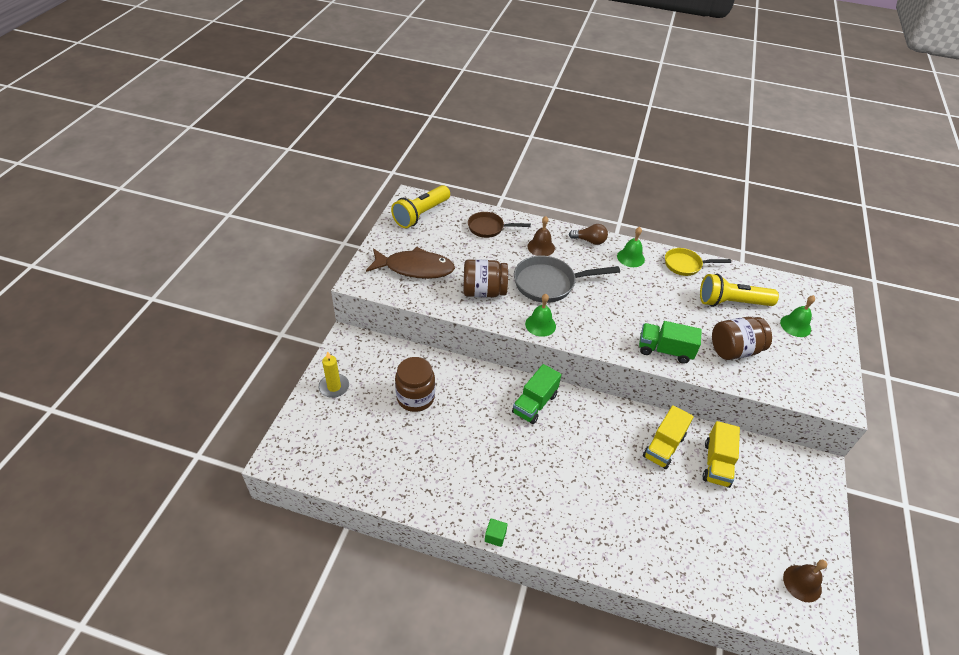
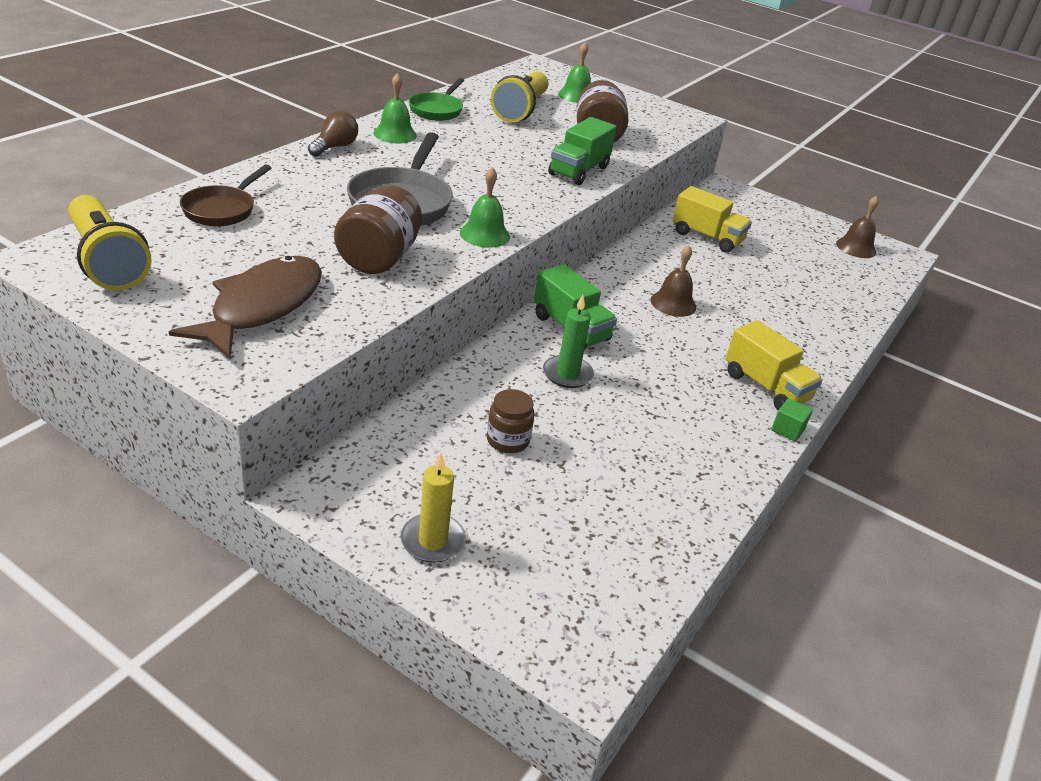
camera: 75 degrees left, 10 degrees down
brown jar [395,357,435,412] -> brown jar [487,389,535,453], size x0.61
brown bell [527,216,555,256] -> brown bell moved to [651,245,696,317]
yellow truck [643,405,694,469] -> yellow truck moved to [726,320,823,410]
yellow pan [665,248,731,276] -> green pan [409,78,465,121]
none -> green candle [543,295,594,388]

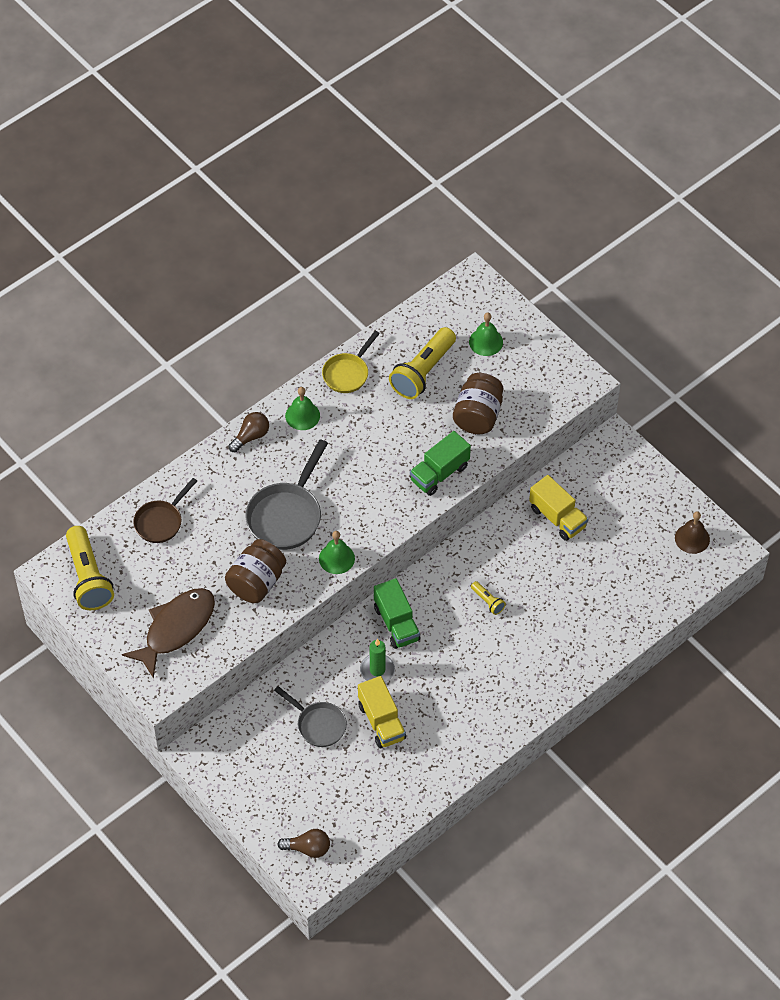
camera: 20 degrees right, 20 degrees up
yellow candle [401,453,466,563] -> none
green pan [409,78,465,121] -> yellow pan [322,331,380,393]
brown jar [487,389,535,453] -> grey pan [274,686,347,747]
brown bell [651,245,696,317] -> yellow flashlight [471,581,506,615]
yellow truck [726,320,823,410] -> yellow truck moved to [358,676,406,748]
green cube [771,398,813,442] -> none
none -> brown light bulb [277,829,330,858]

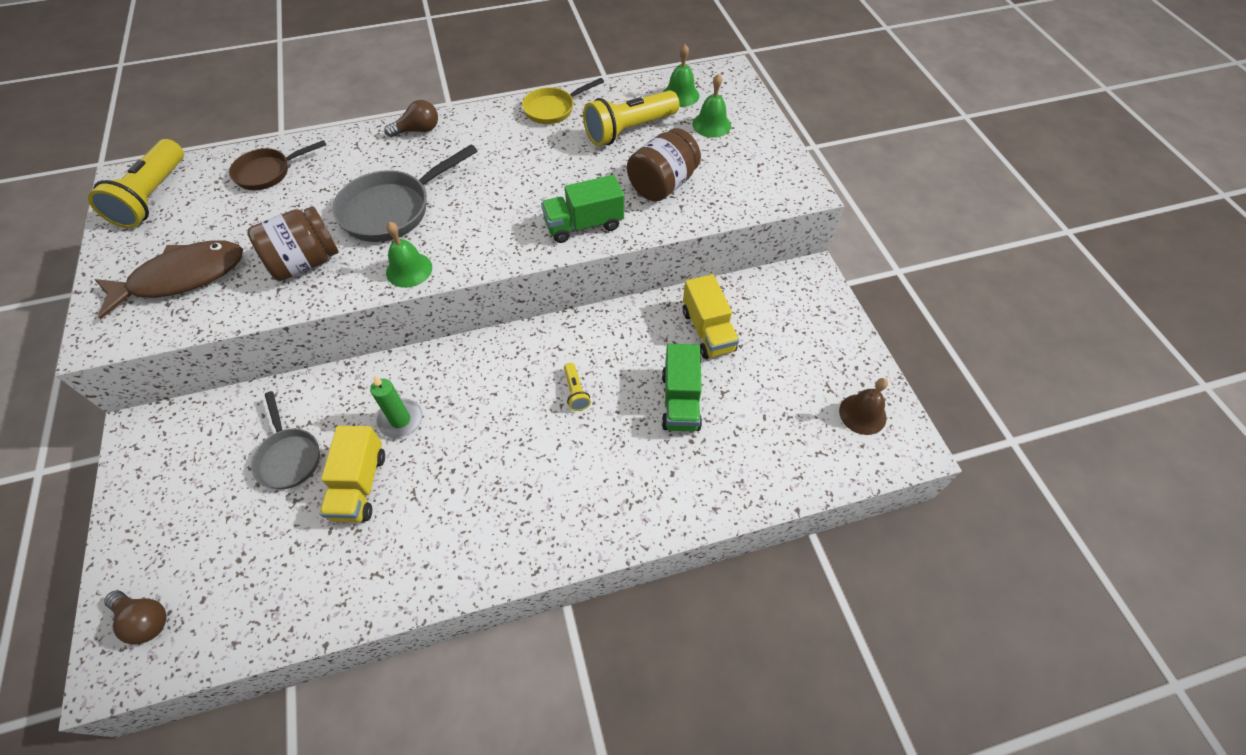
camera: 25 degrees right, 0 degrees up
green bell [285,387,320,430] -> green bell moved to [663,44,699,107]
green truck [374,578,421,649] -> green truck moved to [662,344,702,432]

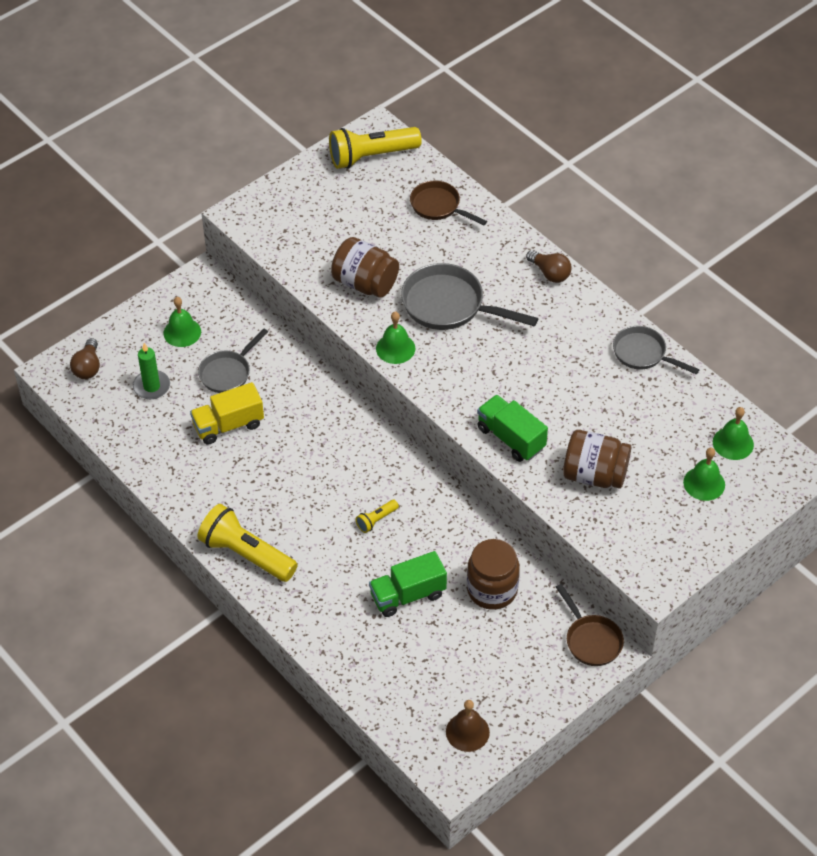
camera: 65 degrees right, 5 degrees down
brown fish [94,240,243,320] -> none
green candle [370,376,422,438] -> green candle moved to [133,343,170,399]
yellow pan [522,78,604,124] -> grey pan [613,326,699,375]
yellow flashlight [583,90,680,146] -> yellow flashlight moved to [197,504,298,582]
yellow truck [683,274,739,359] -> brown jar [467,539,520,610]
none -> green bell [164,297,201,347]
none -> brown pan [556,584,624,666]

